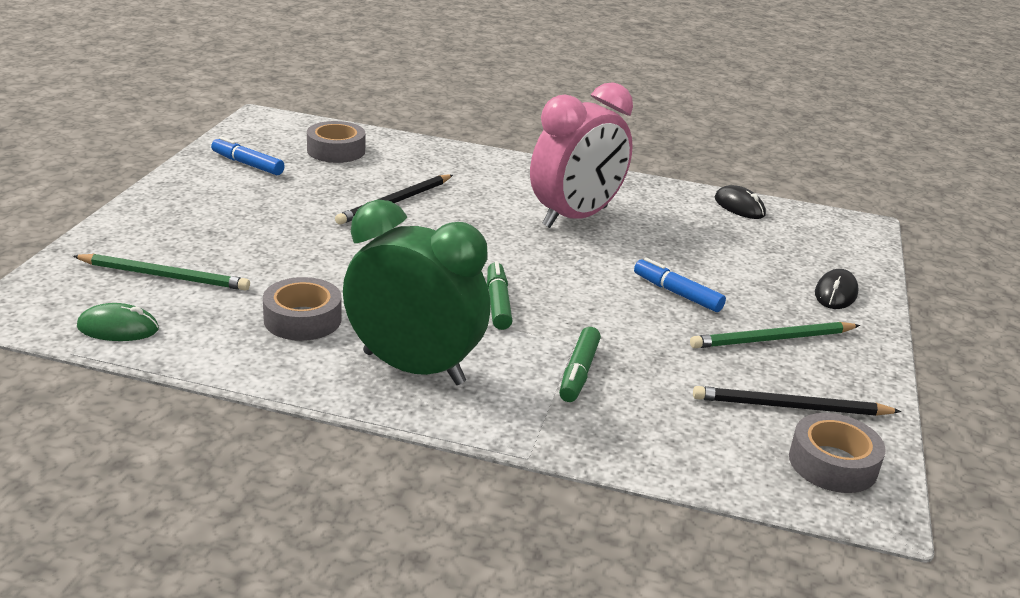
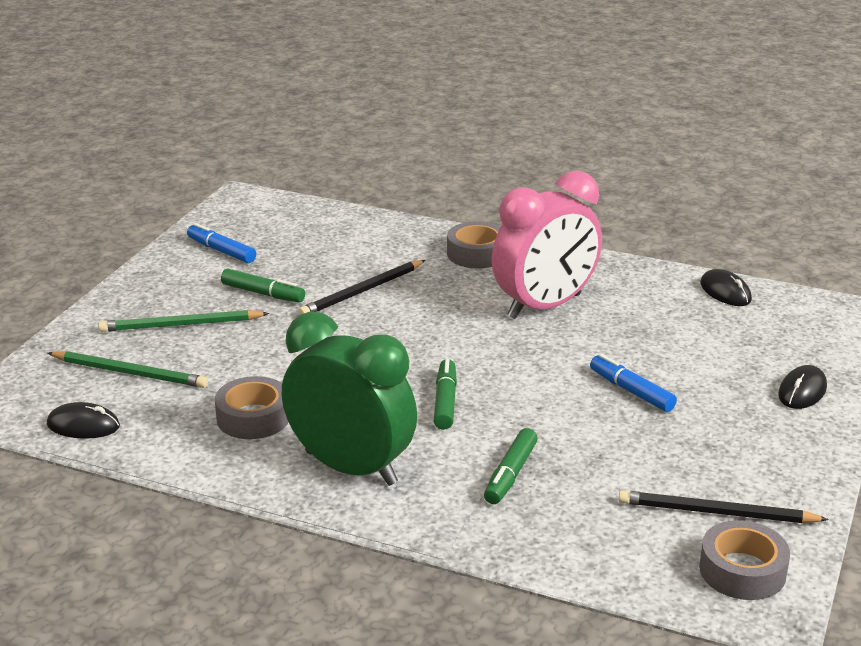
camera: 10 degrees right, 0 degrees up
green mouse [77,303,159,341] -> black mouse [47,402,120,439]
grey tape [307,121,365,163] -> grey tape moved to [447,221,500,268]
green pencil [690,322,860,348] -> green pencil moved to [99,310,269,332]
none -> green marker [221,268,305,303]

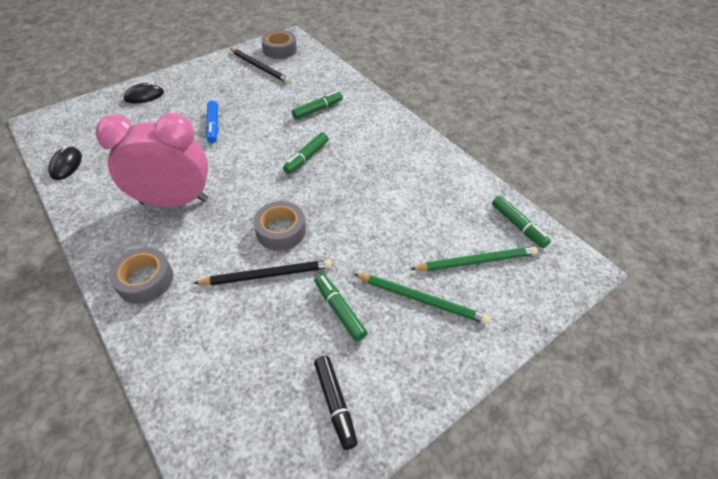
camera: 150 degrees left, 20 degrees up
black mouse [47,402,120,439] -> green marker [492,196,551,248]
green pencil [48,351,208,388] -> green pencil turned 120 degrees clockwise [410,246,538,271]
blue marker [187,223,256,263] -> black marker [314,356,358,450]
grey tape [215,376,289,439] -> grey tape moved to [253,201,306,251]
green clock [282,311,417,486] -> none

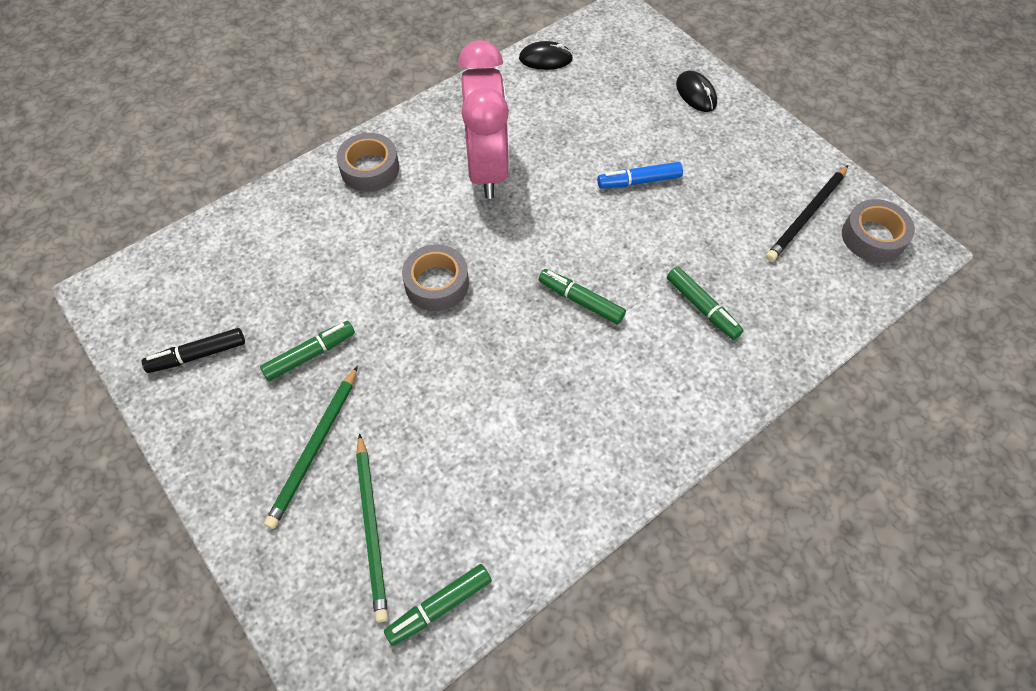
camera: 90 degrees right, 10 degrees up
black pencil [193,260,332,285] -> none

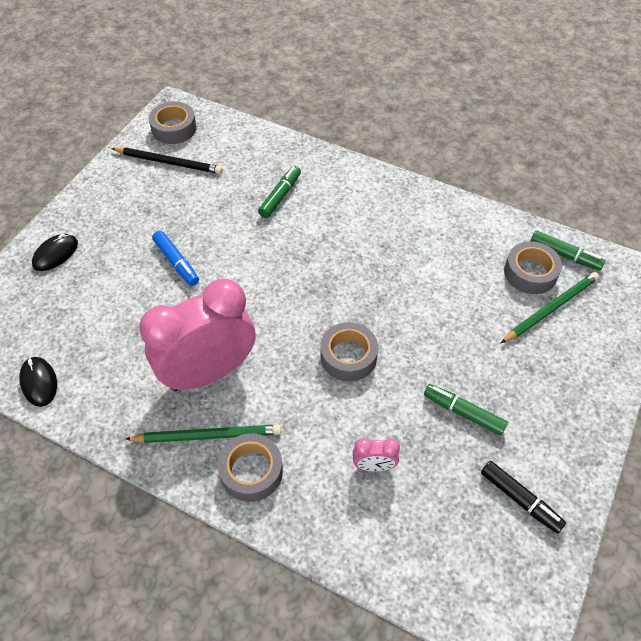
camera: 115 degrees left, 5 degrees down
green pencil [264,366,358,529] -> green pencil moved to [126,425,281,443]
green marker [539,269,626,324] -> none
none -> pink clock [353,438,400,471]
none -> grey tape [504,241,562,294]

